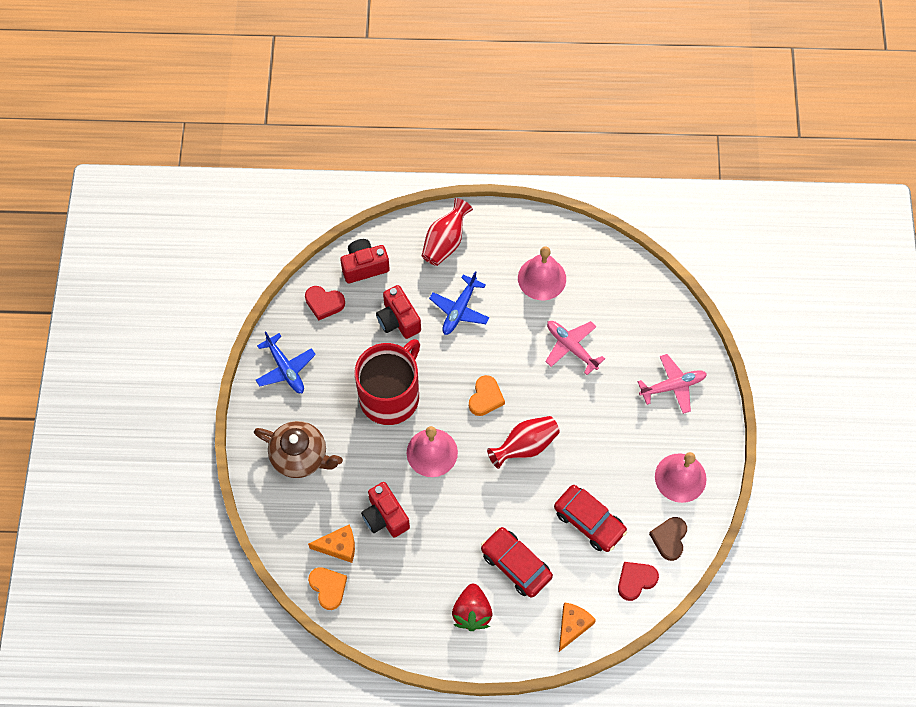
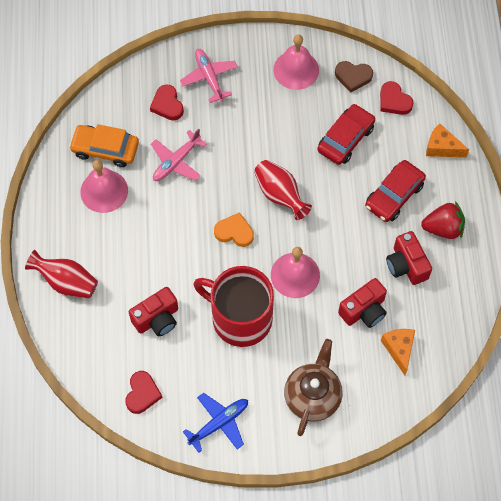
camera: 95 degrees left, 0 degrees up
orange heart [308,567,347,610] -> none
red camera [340,239,390,283] -> red camera moved to [386,231,432,285]
blue plane [429,271,489,335] -> none
none -> orange car [69,124,139,167]
none -> red heart [150,84,184,120]

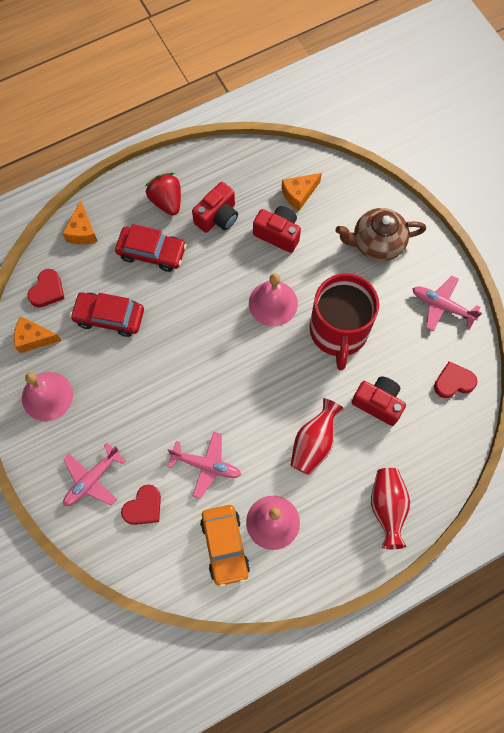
camera: 115 degrees left, 5 degrees up
blue plane [183,393,248,453] -> pink plane [413,276,482,332]
orange heart [214,212,254,247] -> none
red vase [254,160,312,220] -> red vase moved to [290,398,344,475]
brown heart [335,61,373,92] -> orange cheese [14,316,62,353]

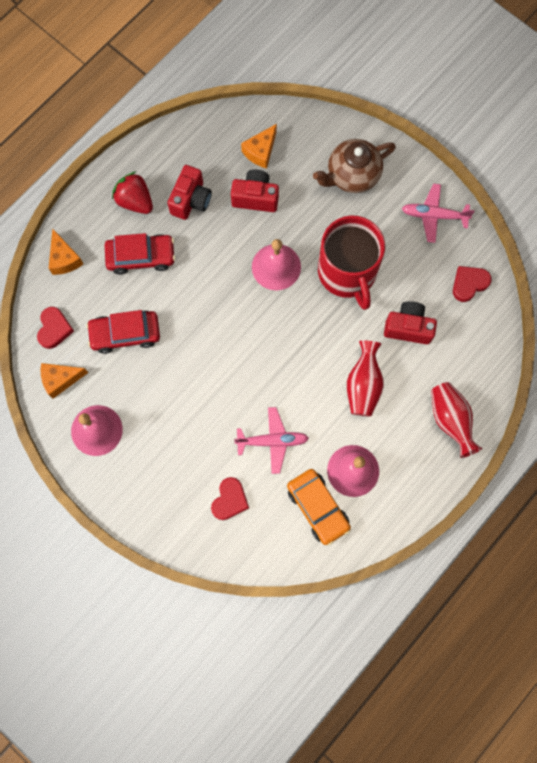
camera: 20 degrees left, 5 degrees up
pink plane [63,443,126,506] -> none

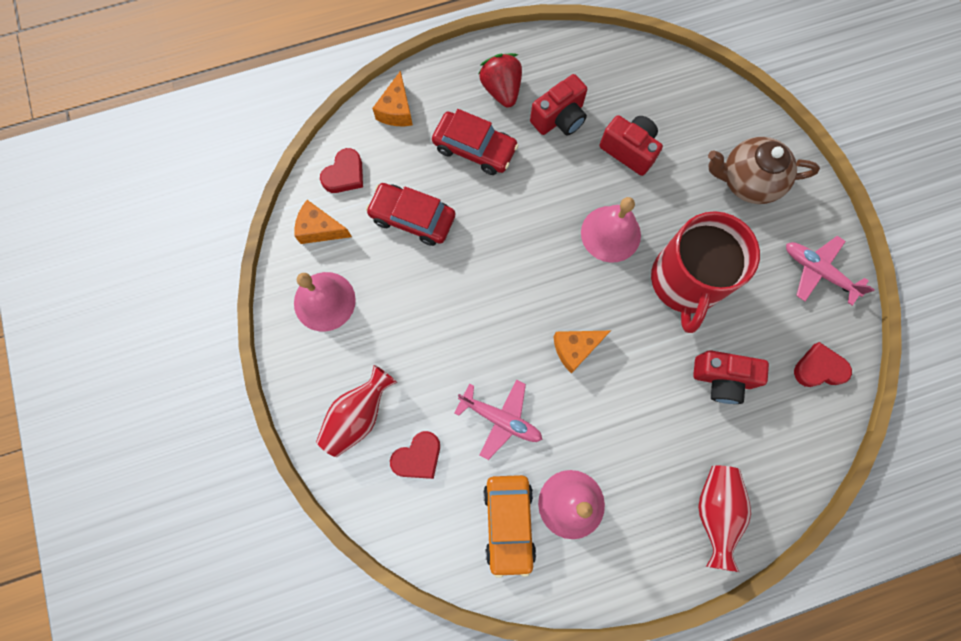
camera: 30 degrees right, 0 degrees up
orange cheese [241,124,277,168] -> orange cheese moved to [553,331,610,373]
red vase [347,340,384,416] -> red vase moved to [316,365,397,457]
red camera [384,301,437,344] -> red camera turned 150 degrees clockwise [693,350,769,404]

